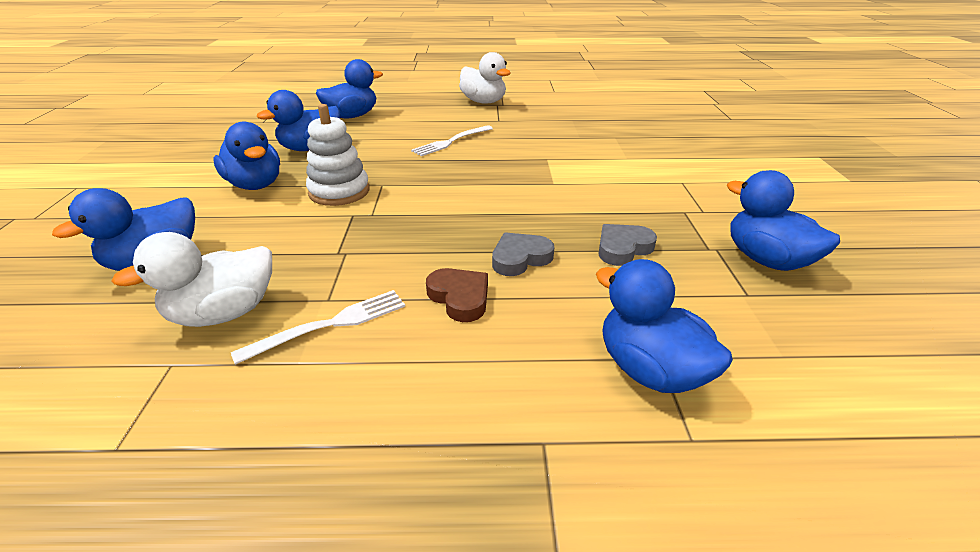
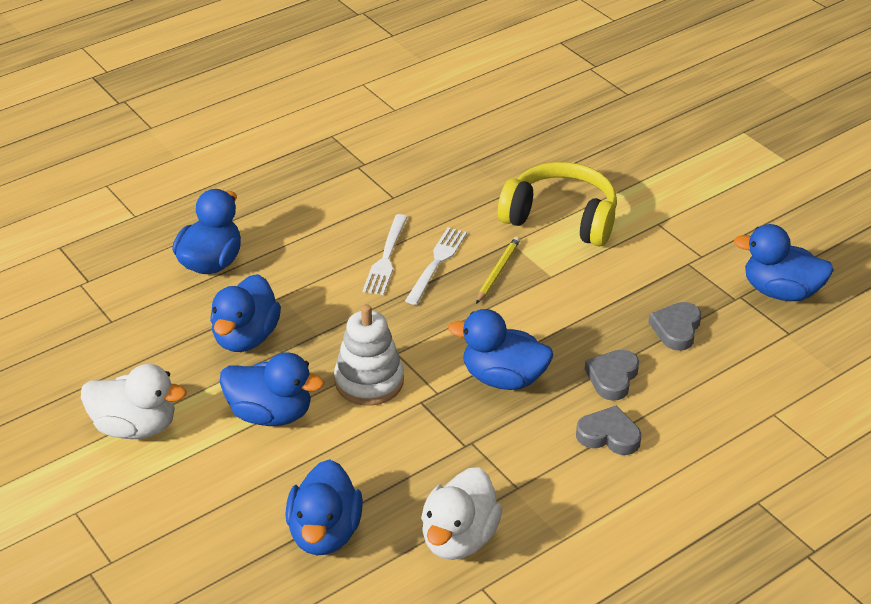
camera: 35 degrees left, 5 degrees up
white fork [231,290,405,365] -> white fork moved to [405,227,467,305]
brown heart [426,268,488,322] -> grey heart [576,405,641,455]
white duck [459,52,511,104] -> white duck moved to [81,364,187,439]
blue duck [596,259,733,393] -> blue duck moved to [448,309,553,390]
none -> yellow pencil [476,237,520,304]
none -> yellow headphones [498,162,617,246]

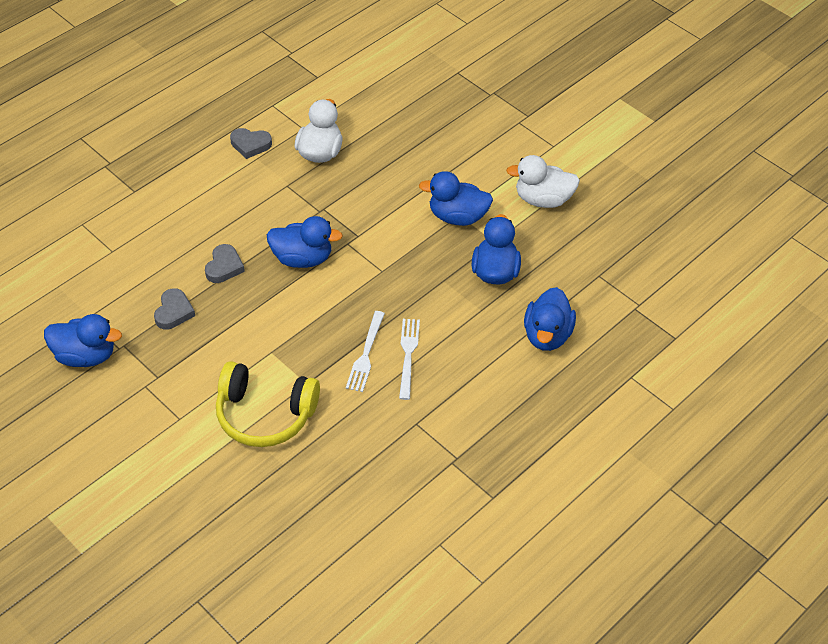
camera: 170 degrees right, 10 degrees up
blue duck [285,459,363,555] -> none
white stacking toy [334,304,404,405] -> none
yellow pencil [476,237,520,304] -> none
grey heart [576,405,641,455] -> grey heart moved to [230,128,272,159]

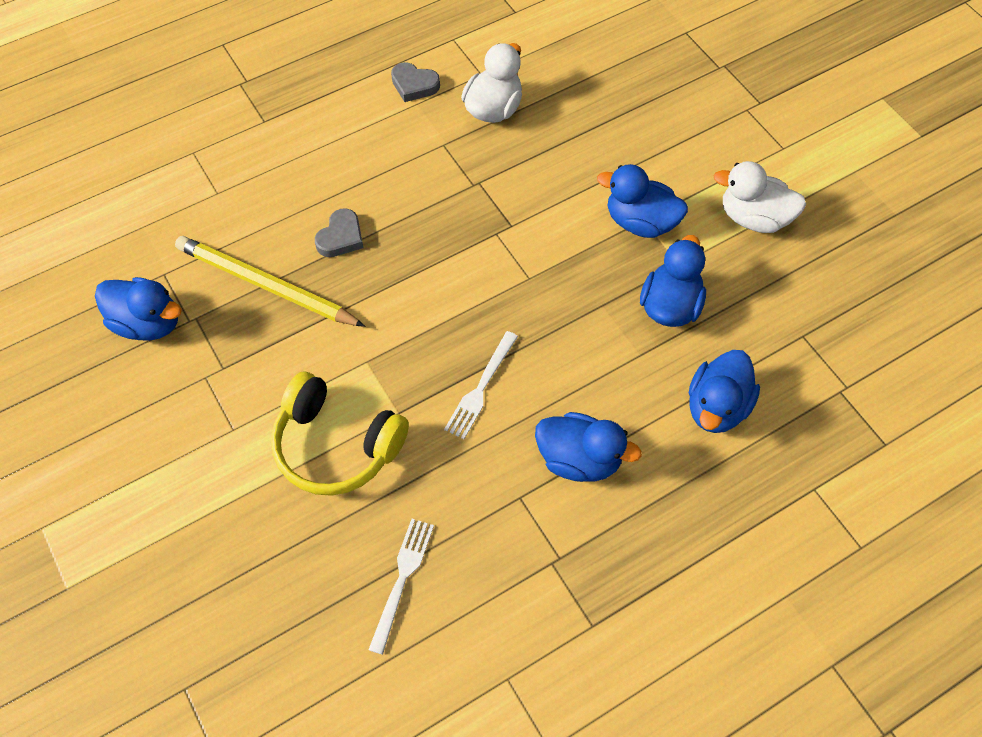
camera: 15 degrees right, 10 degrees up
grey heart [154,288,195,330] -> yellow pencil [175,236,365,327]
blue duck [267,216,343,268] -> blue duck moved to [535,412,642,482]
white fork [399,319,420,400] -> white fork moved to [368,519,434,655]

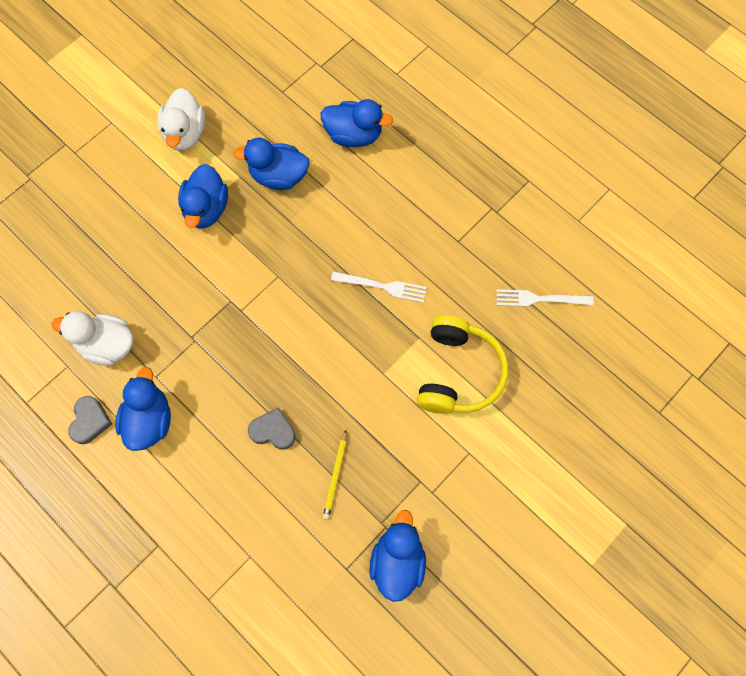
camera: 105 degrees left, 10 degrees up
yellow pencil [175,236,365,327] -> yellow pencil [323,430,347,520], size x0.49
blue duck [535,412,642,482] -> blue duck moved to [115,367,171,451]

